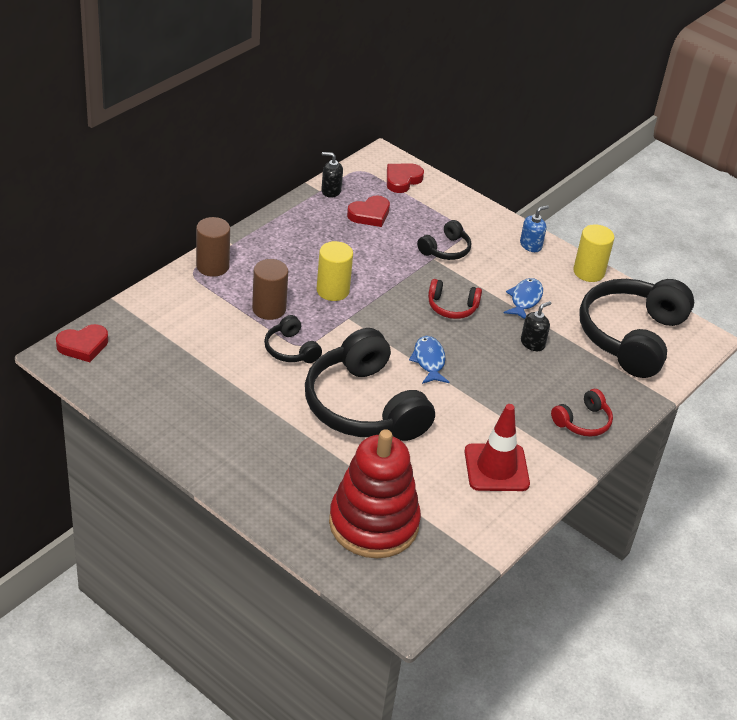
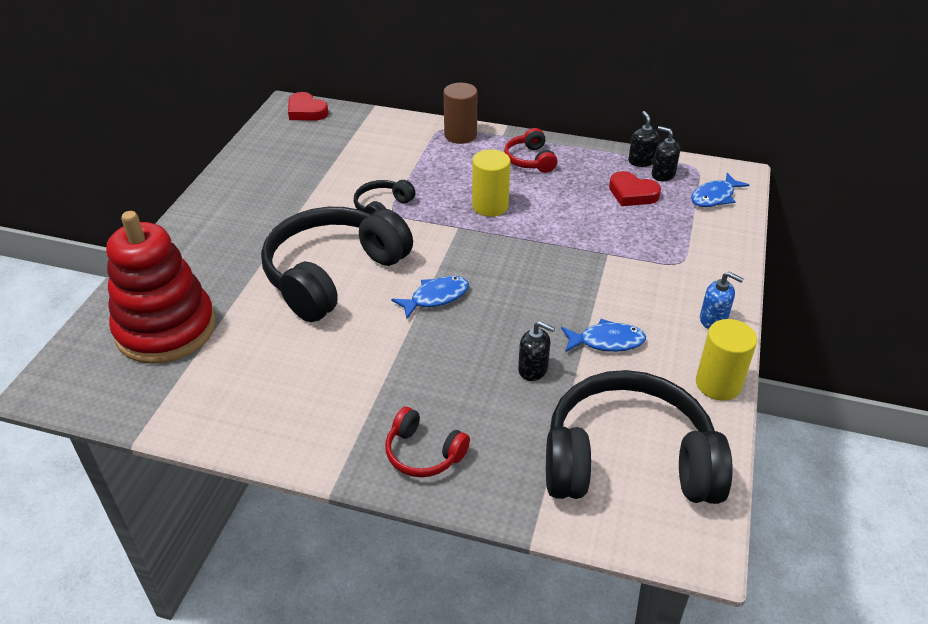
camera: 70 degrees right, 0 degrees up
brown cylinder [252,259,288,320] -> none
red heart [387,164,424,193] -> blue fish [691,173,749,207]
black headphones [417,220,471,260] -> none
red headphones [428,279,482,319] -> red headphones moved to [504,128,557,173]
red traffic cone [465,404,530,491] -> none
none -> black soap dispenser [652,126,680,181]

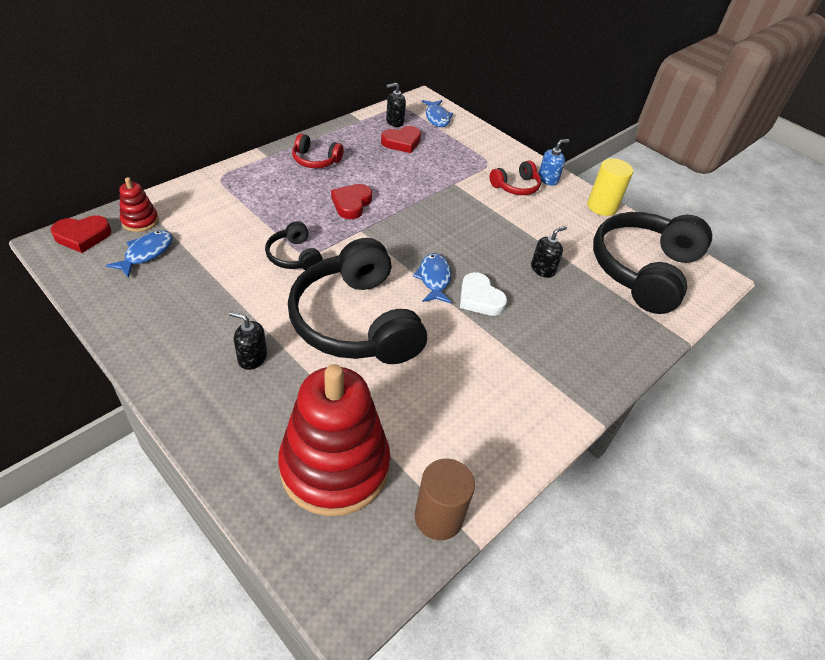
camera: 65 degrees left, 5 degrees up
red headphones [385,407,470,477] -> red headphones moved to [489,160,541,195]
brown cylinder [444,83,478,144] -> brown cylinder moved to [415,459,475,540]
yellow cylinder [472,149,510,217] -> red heart [331,184,372,219]
blue fish [561,319,646,352] -> blue fish moved to [106,230,173,278]
black soap dispenser [628,111,659,167] -> black soap dispenser moved to [229,311,267,370]
none -> red stacking toy [119,177,159,232]
none -> white heart [460,272,507,316]

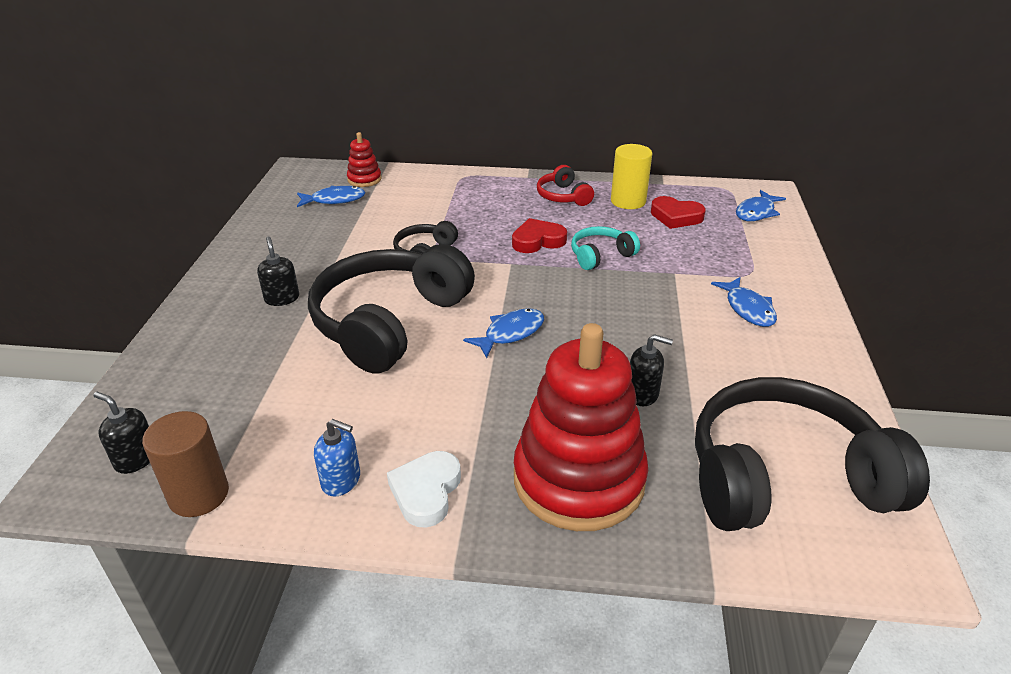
camera: 55 degrees right, 10 degrees down
red heart [51,215,112,253] -> none
red stacking toy [278,364,390,516] -> red stacking toy moved to [514,323,648,531]
black soap dispenser [386,83,406,127] -> black soap dispenser moved to [93,392,150,474]
white heart [460,272,507,316] -> white heart moved to [387,451,461,528]
red headphones [489,160,541,195] -> blue fish [711,277,777,327]
blue soap dispenser [538,139,569,186] -> blue soap dispenser moved to [314,419,360,496]
yellow cylinder [587,158,633,216] -> yellow cylinder moved to [611,144,652,209]
none -> turquoise headphones [571,226,640,270]

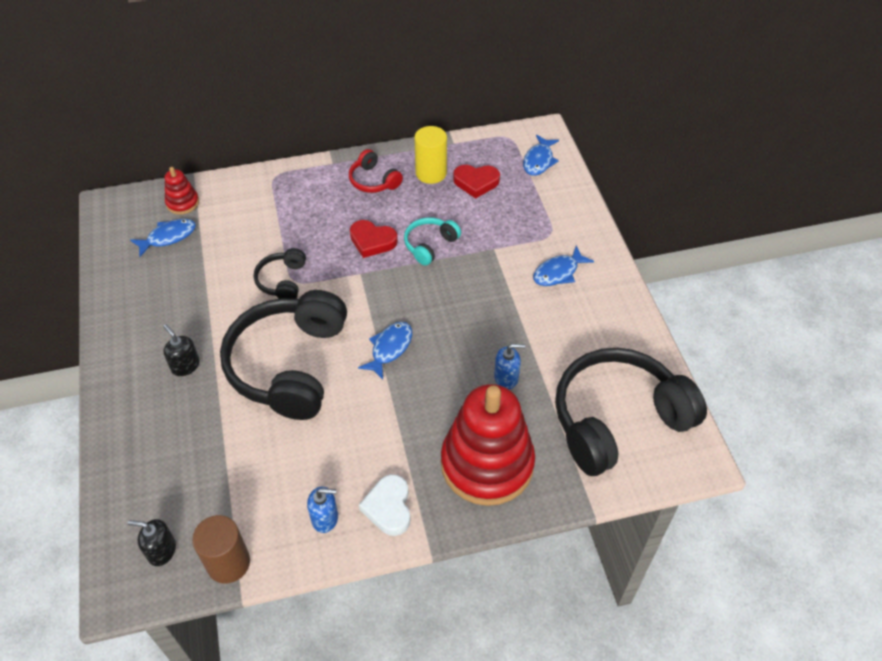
camera: 20 degrees left, 15 degrees up
red heart [512,218,567,253] -> red heart turned 120 degrees counterclockwise [350,220,398,258]
black soap dispenser [630,334,673,406] -> blue soap dispenser [494,344,526,389]
blue fish [711,277,777,327] -> blue fish turned 90 degrees clockwise [533,246,594,286]

